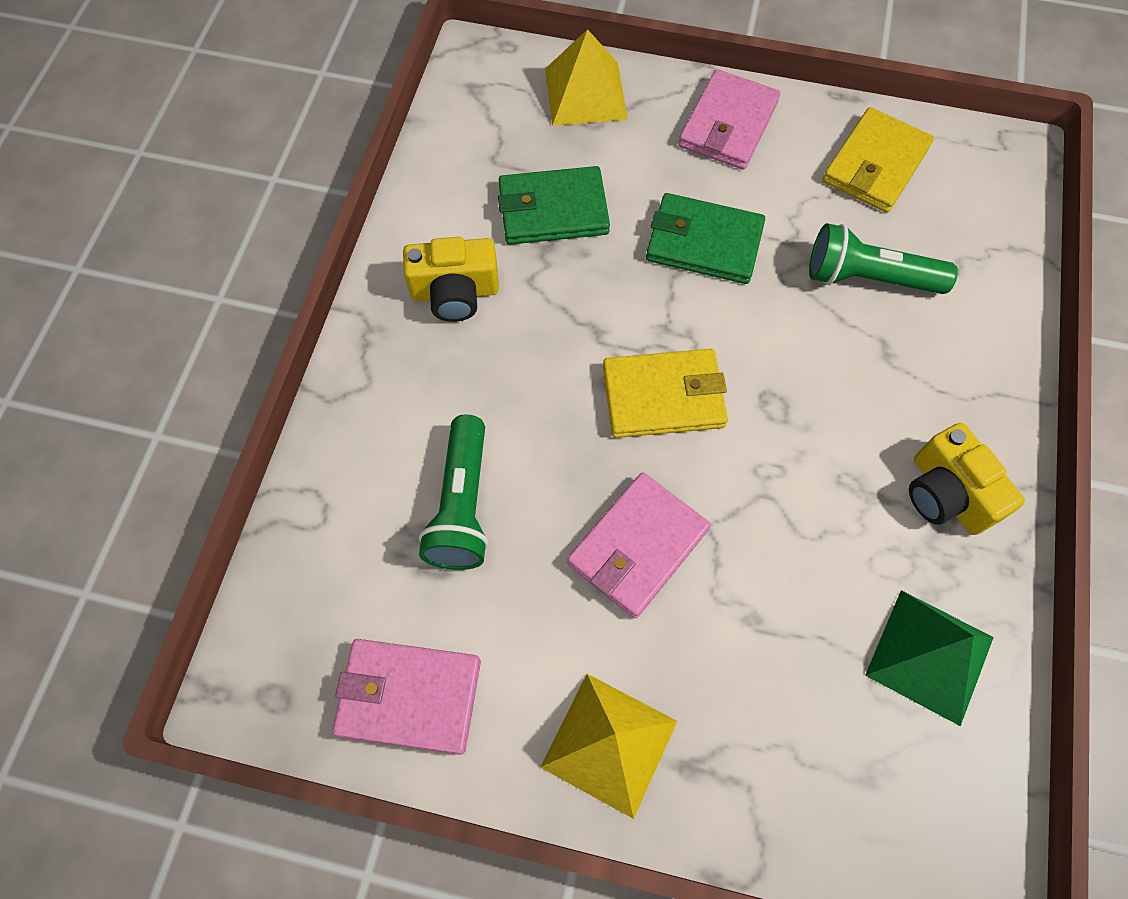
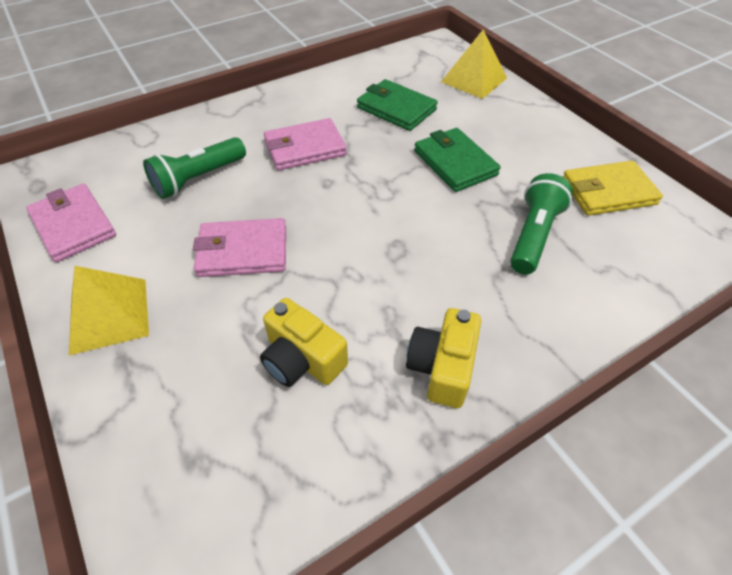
camera: 45 degrees right, 15 degrees down
yellow camera [403,237,499,322] -> yellow camera moved to [260,298,348,387]
yellow wallet [603,349,728,438] -> none
pink wallet [678,69,781,170] -> pink wallet moved to [264,118,347,171]
green flashlight [809,223,958,294] -> green flashlight turned 60 degrees clockwise [510,173,573,274]
green pyramid [865,590,994,726] -> none

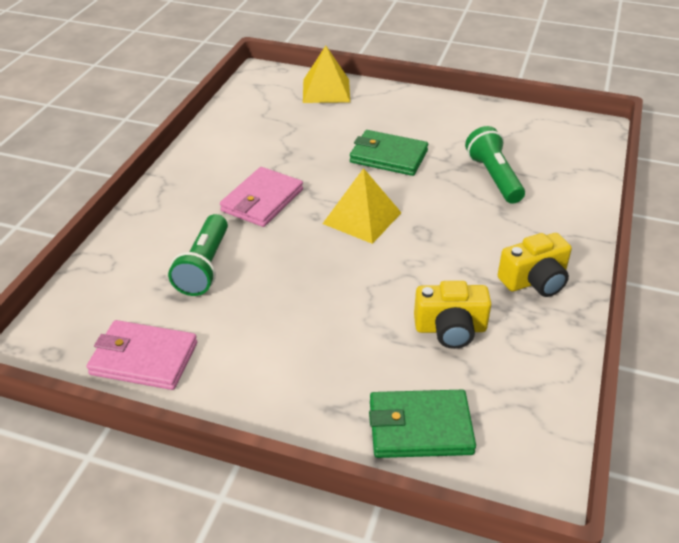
camera: 40 degrees left, 10 degrees down
yellow pyramid [69,266,149,355] -> yellow pyramid moved to [323,168,401,244]
pink wallet [193,218,286,277] -> none
green wallet [357,79,438,131] -> green wallet moved to [369,390,476,458]
yellow camera [406,308,481,408] -> yellow camera turned 90 degrees counterclockwise [498,233,572,297]
yellow wallet [563,161,663,216] -> none

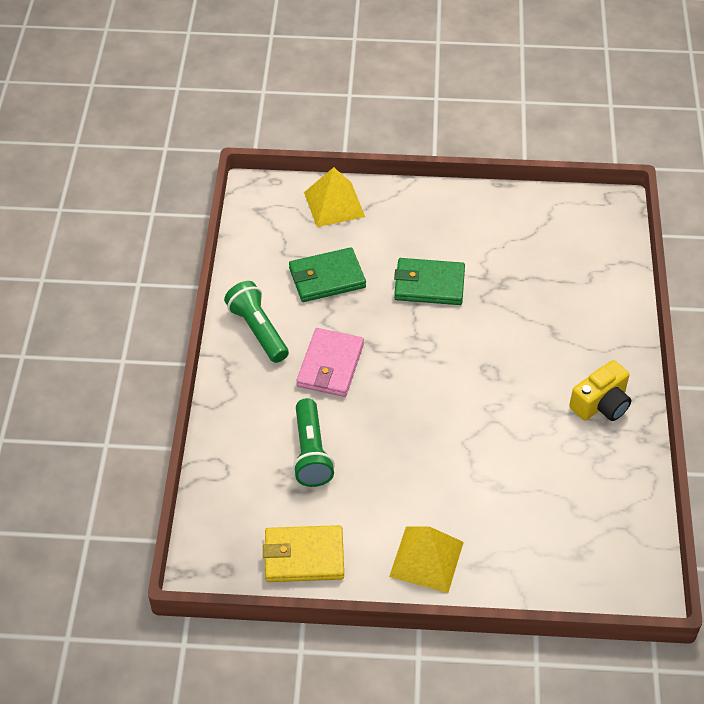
camera: 15 degrees left, 10 degrees up
pink wallet [87,320,197,390] -> yellow wallet [263,525,344,582]
yellow pyramid [323,168,401,244] -> yellow pyramid moved to [389,526,464,593]
green wallet [369,390,476,458] -> green wallet moved to [289,247,366,302]
yellow camera [414,281,491,349] -> none
green flashlight [465,126,525,204] -> green flashlight moved to [224,281,289,363]

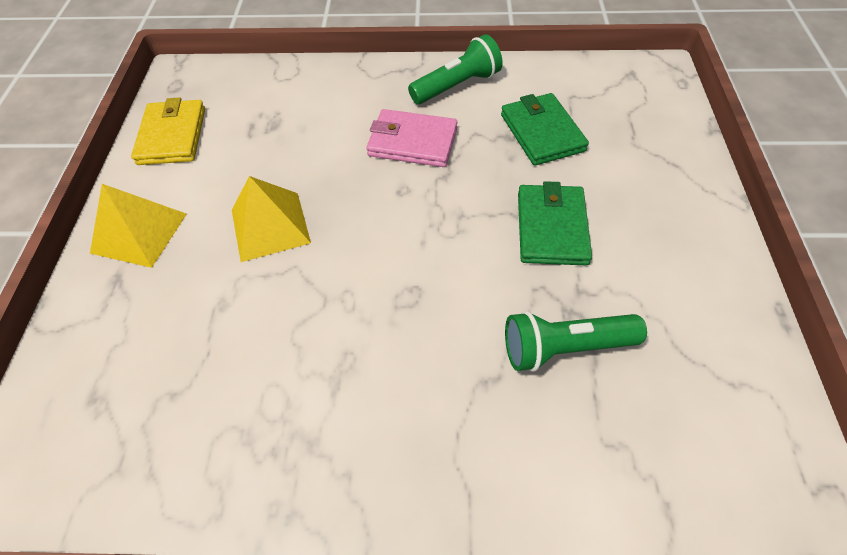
camera: 90 degrees right, 5 degrees up
green flashlight [293,398,335,487] -> green flashlight moved to [505,311,647,372]
yellow pyramid [304,167,365,227] -> yellow pyramid moved to [232,176,311,262]
yellow camera [569,360,631,421] -> none

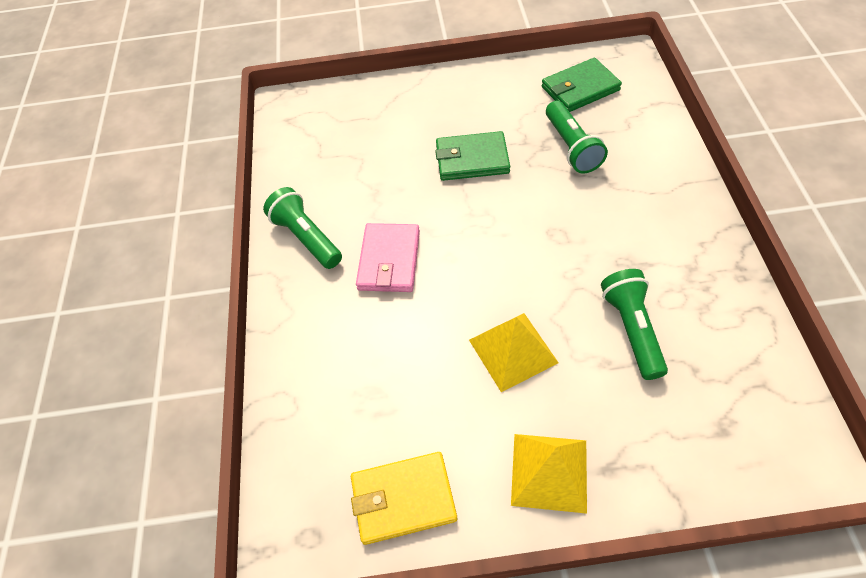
camera: 95 degrees left, 0 degrees up
green wallet [501,93,589,166] -> green wallet moved to [542,58,622,112]
none -> green flashlight [601,269,668,380]

